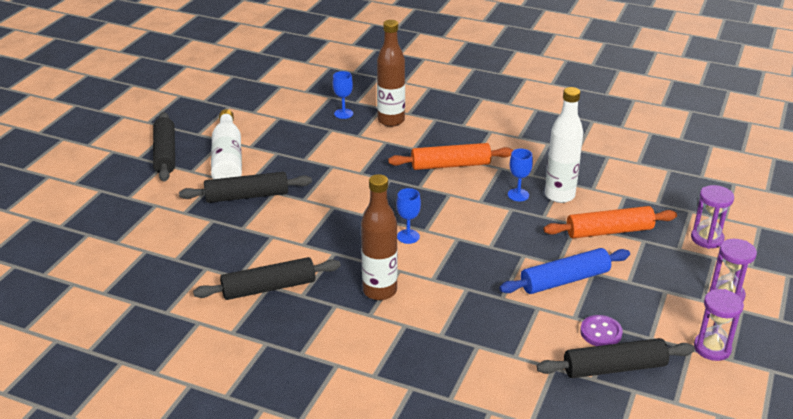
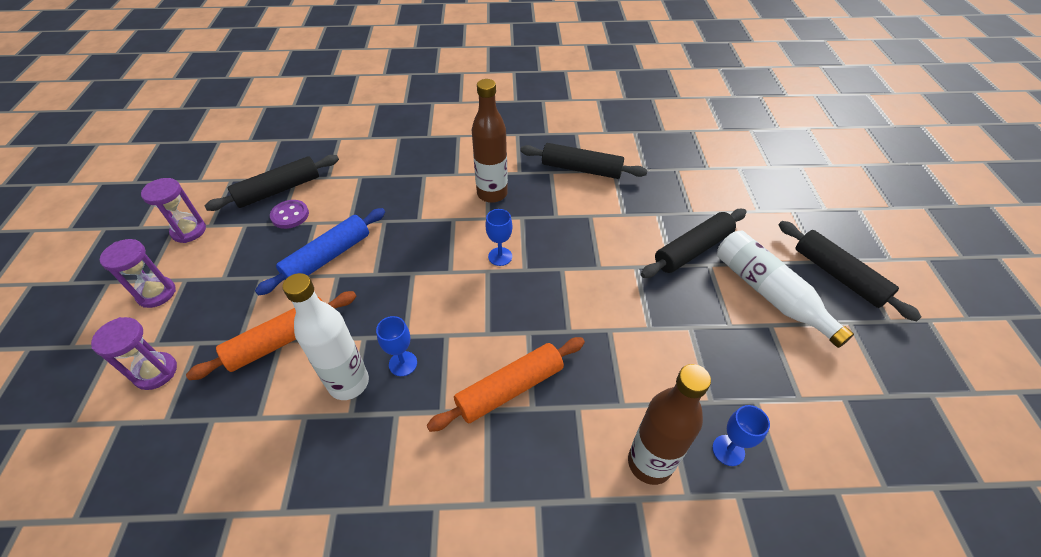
camera: 155 degrees right, 15 degrees up
black rolling pin [193,257,341,300] -> black rolling pin turned 60 degrees clockwise [520,143,648,179]

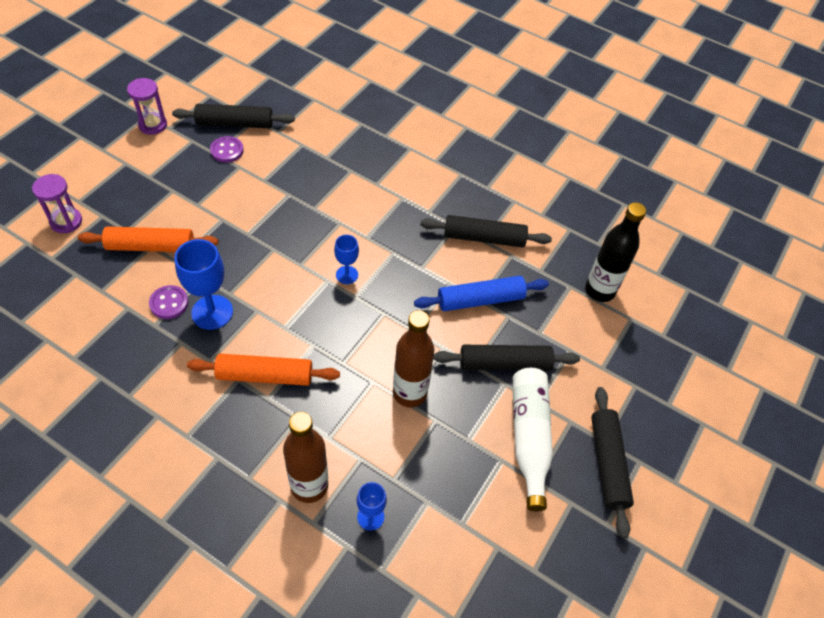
camera: 30 degrees right, 5 degrees up
purple hourglass [100,239,176,308] -> none
blue rolling pin [255,208,385,295] -> blue rolling pin moved to [414,276,549,311]
white bottle [282,273,369,400] -> purple button [149,285,188,319]
blue goblet [376,316,417,376] -> blue goblet [174,239,233,330], size x1.74
brown bottle [472,79,508,203] -> brown bottle moved to [393,310,434,407]
black rolling pin [520,143,648,179] -> black rolling pin turned 45 degrees counterclockwise [420,215,552,248]
none -> black bottle [585,202,646,302]

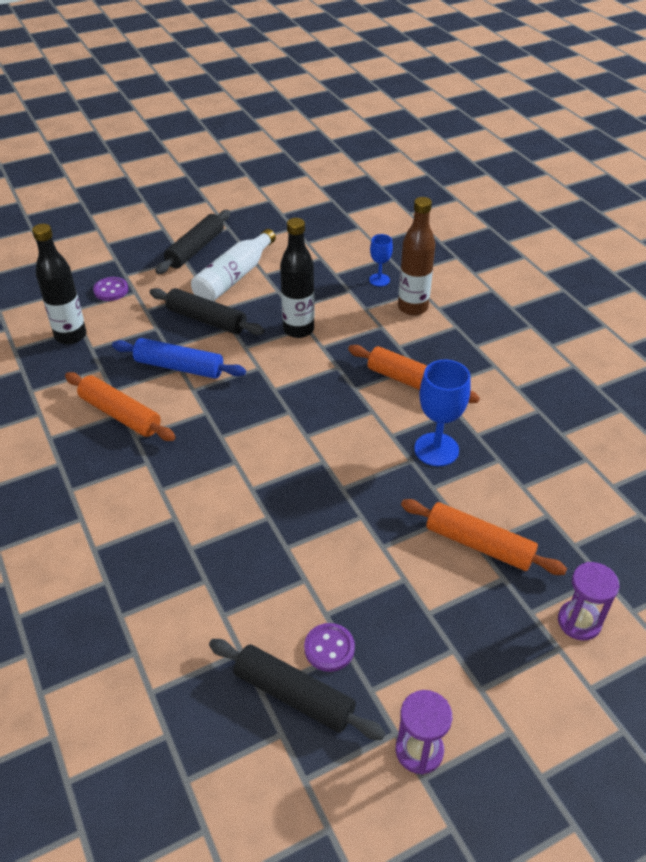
camera: 145 degrees left, 10 degrees down
purple button [149,285,188,319] -> purple button moved to [93,277,128,301]
blue goblet [334,235,359,284] -> none
brown bottle [393,310,434,407] -> black bottle [280,218,315,338]
black rolling pin [420,215,552,248] -> orange rolling pin [65,372,176,441]

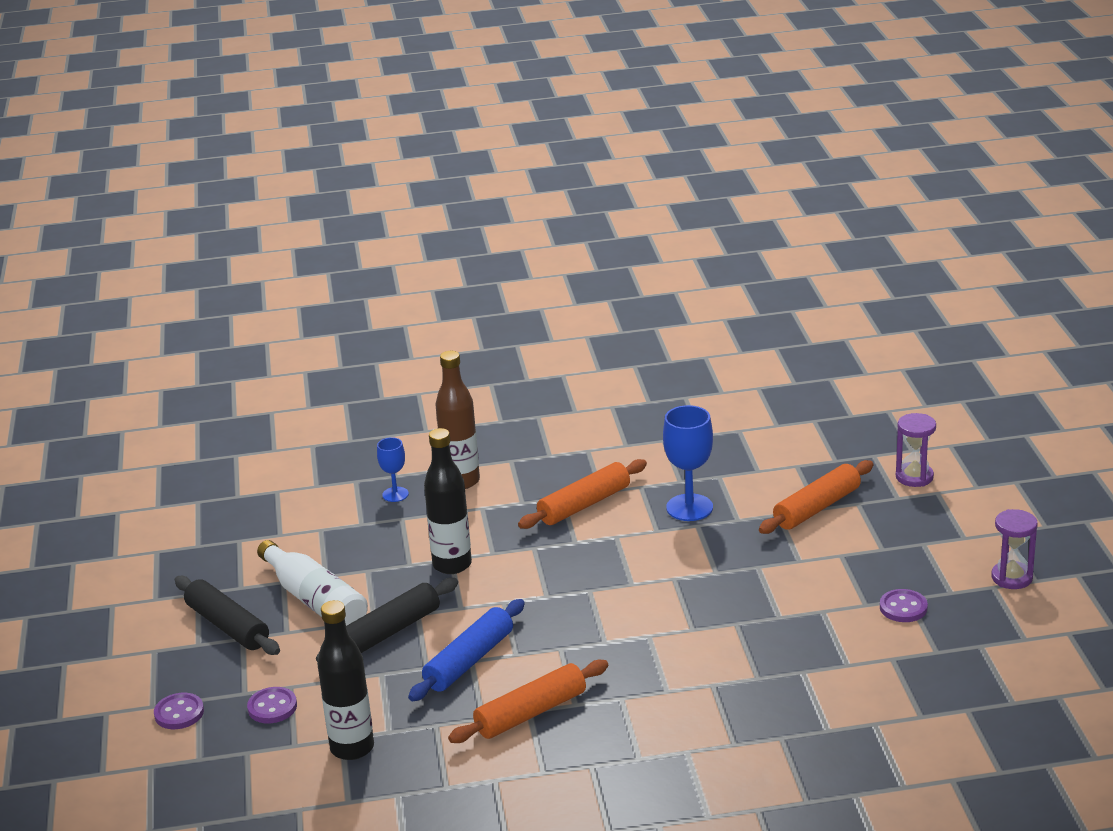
camera: 70 degrees left, 15 degrees down
black rolling pin [209,639,385,740] -> none
none -> purple button [154,693,204,729]

